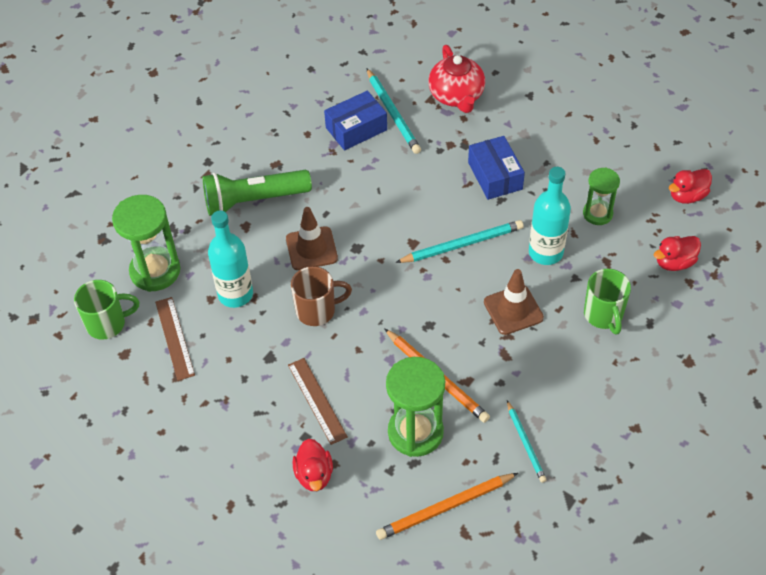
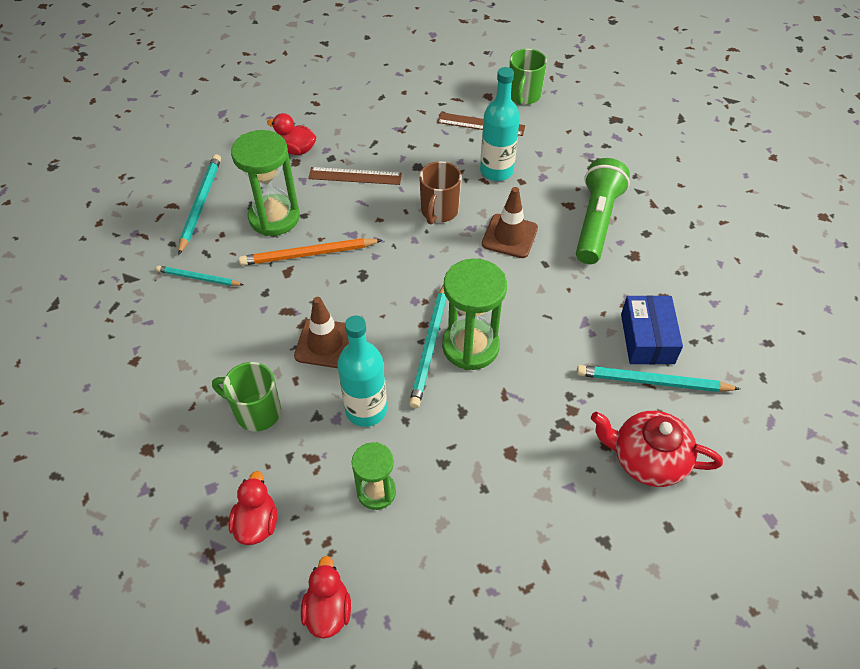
camera: 120 degrees right, 0 degrees up
green hourglass [112,195,180,292] -> green hourglass moved to [442,259,507,370]
orange pencil [376,473,518,540] -> turquoise pencil [178,154,221,255]
blue box [468,136,525,200] -> none

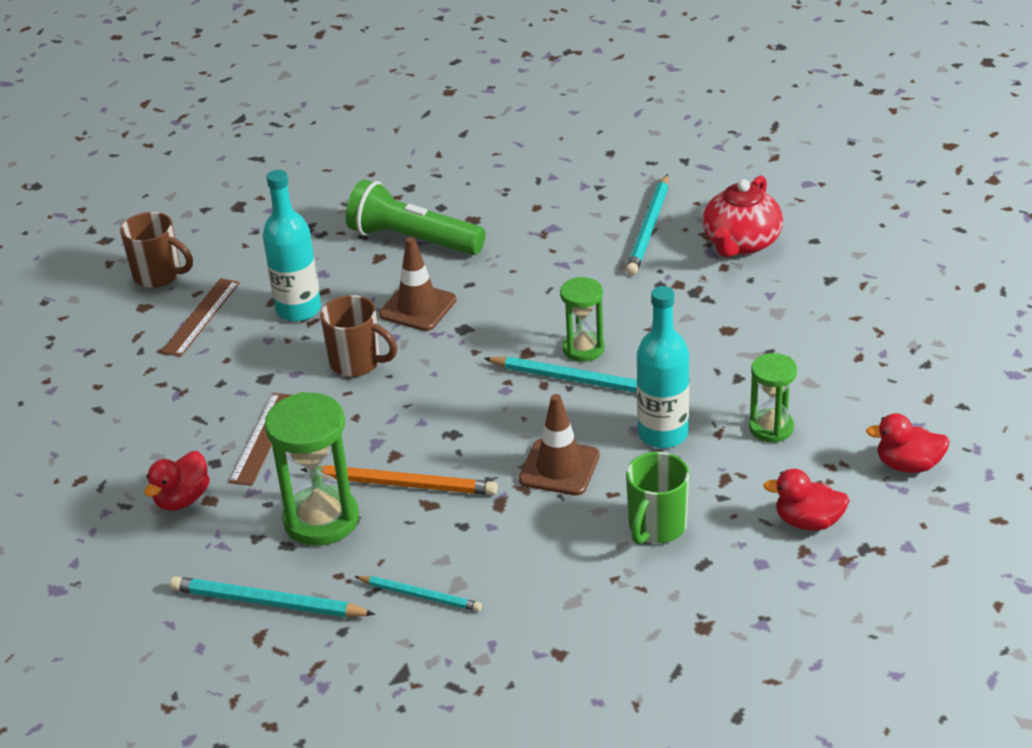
camera: 80 degrees left, 15 degrees down
turquoise pencil [156,266,244,286] -> turquoise pencil turned 90 degrees counterclockwise [354,576,482,612]
orange pencil [239,238,382,266] -> orange pencil turned 75 degrees counterclockwise [300,465,498,495]
green hourglass [442,259,507,370] -> green hourglass [560,277,605,362], size x0.61
green mug [509,49,547,105] -> brown mug [120,212,193,288]
blue box [621,295,683,364] -> none

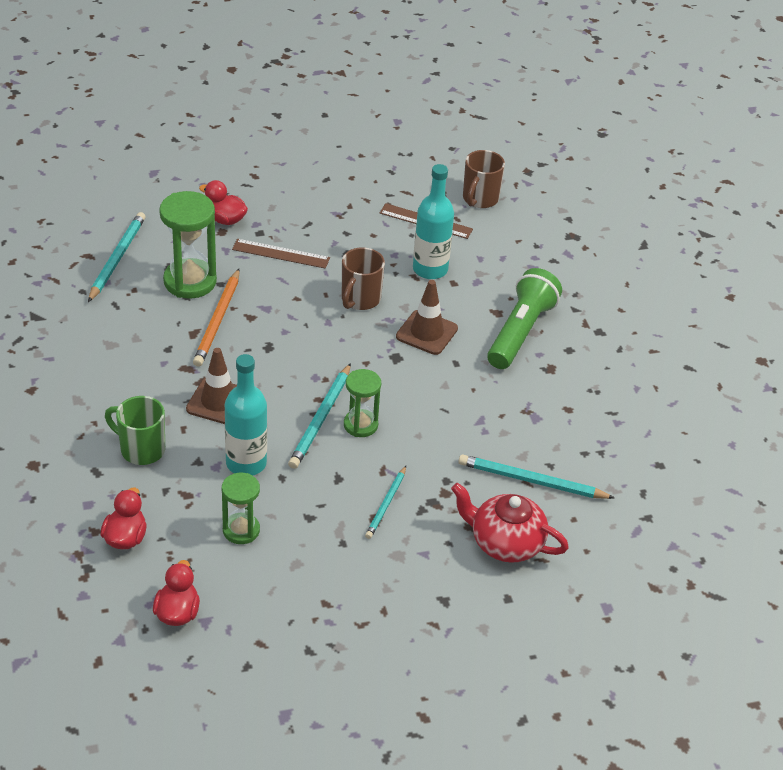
camera: 85 degrees right, 5 degrees up
turquoise pencil [354,576,482,612] -> turquoise pencil moved to [365,466,406,539]

